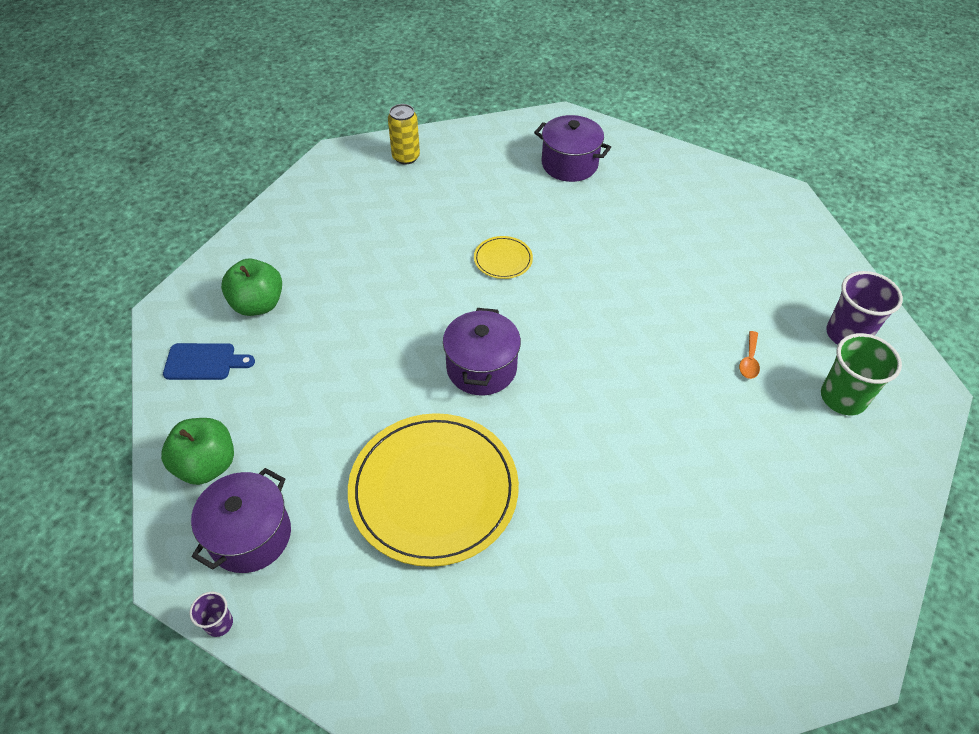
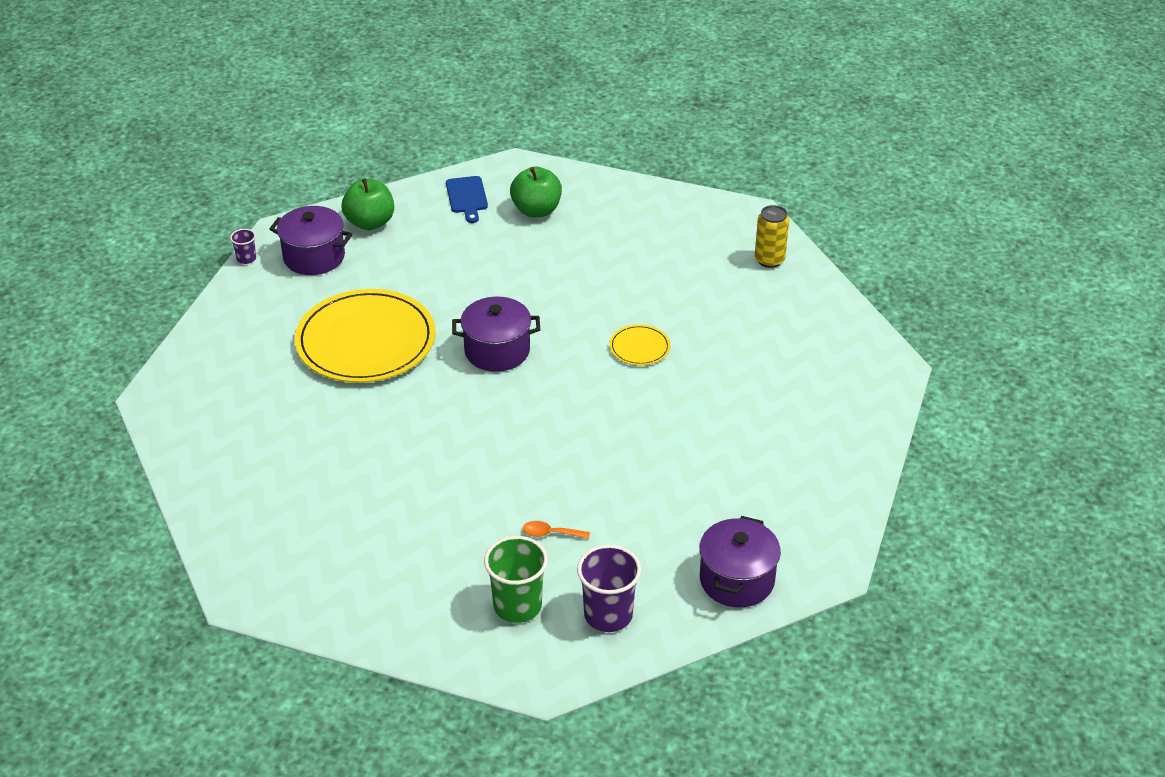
camera: 80 degrees right, 10 degrees down
purple pot [534,115,611,182] -> purple pot moved to [699,516,781,608]

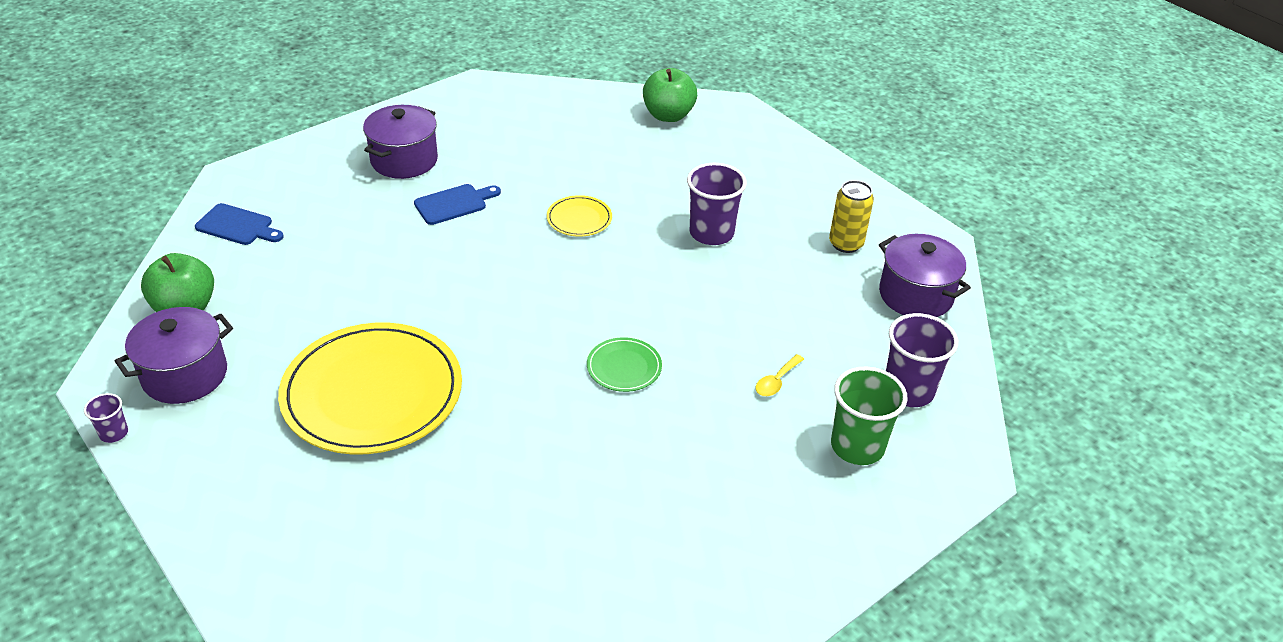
camera: 60 degrees left, 0 degrees up
purple pot [452,297,540,372] -> purple pot moved to [363,105,438,179]
green apple [510,166,562,217] -> green apple moved to [643,68,697,122]
orange spoon [522,521,590,539] -> yellow spoon [756,354,804,396]
yellow can [755,205,789,268] -> yellow can moved to [829,180,874,253]
none -> blue cutting board [414,184,501,225]
none -> green plate [587,337,662,392]
none -> purple cup [687,163,747,245]

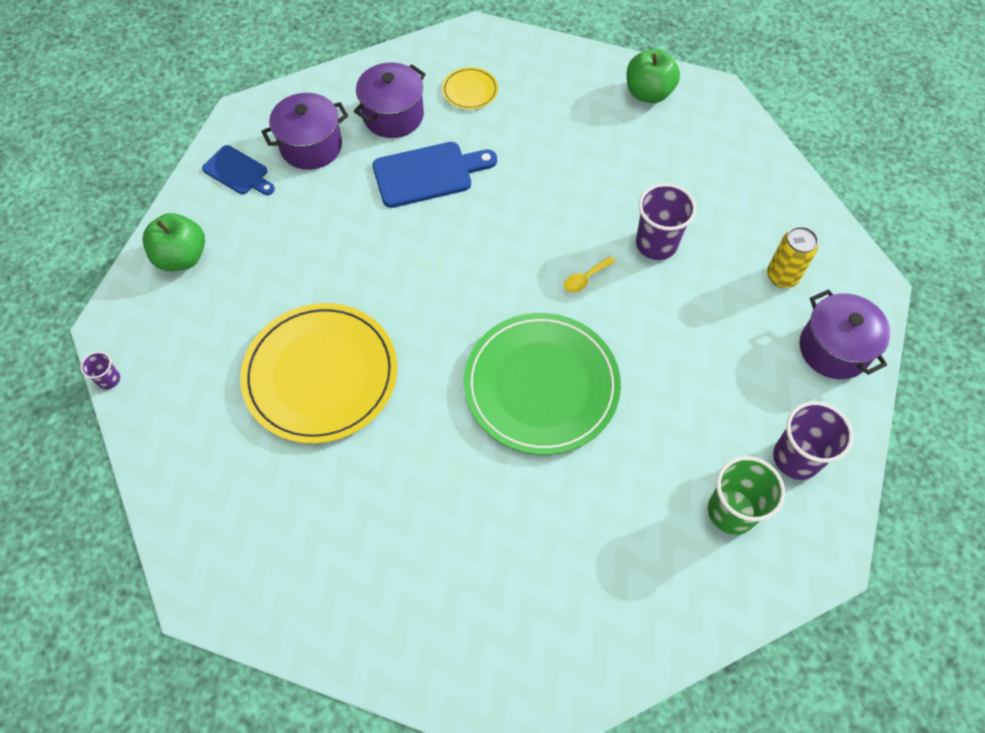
camera: 15 degrees right, 20 degrees up
purple pot [115,307,233,404] -> purple pot moved to [261,93,348,170]
blue cutting board [414,184,501,225] -> blue cutting board [373,142,497,208], size x1.56
yellow plate [547,195,612,237] -> yellow plate moved to [442,67,498,110]
green plate [587,337,662,392] -> green plate [464,313,621,455], size x2.30
yellow spoon [756,354,804,396] -> yellow spoon moved to [564,256,615,293]

